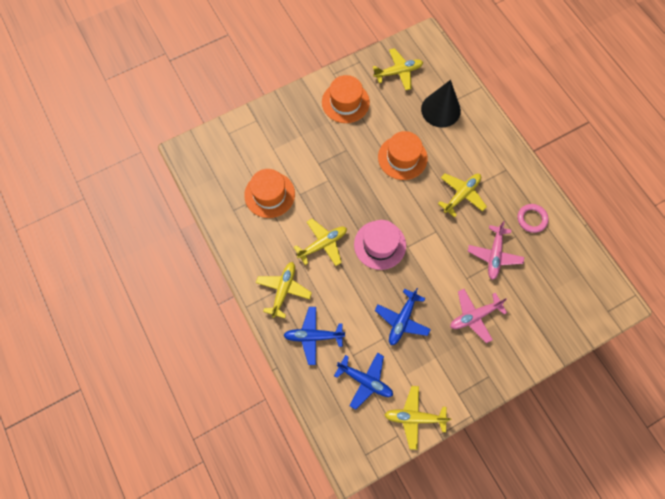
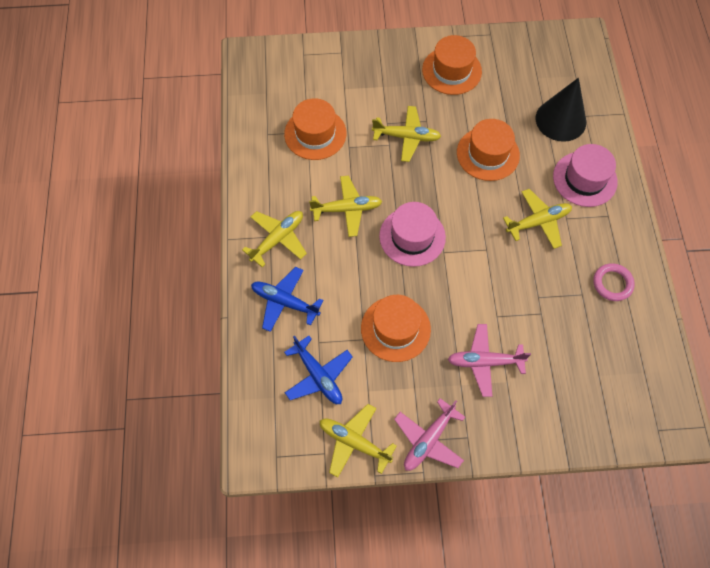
camera: 25 degrees right, 5 degrees down
yellow plane [373,48,423,90] -> yellow plane moved to [372,106,441,162]
blue plane [375,288,431,345] -> orange hat [361,295,431,362]
pink plane [468,221,524,280] -> pink plane moved to [394,398,465,471]
none -> pink hat [553,144,618,207]

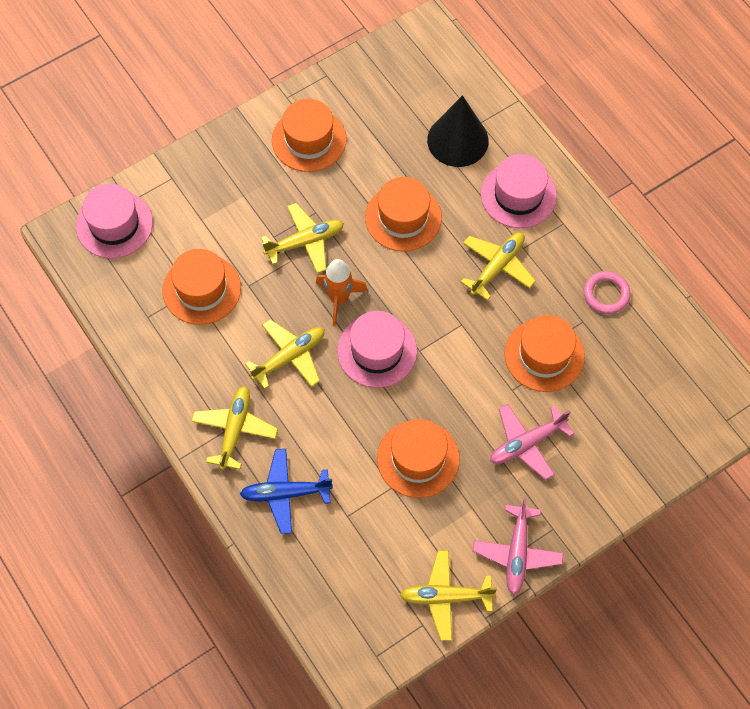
camera: 30 degrees left, 0 degrees up
blue plane [284,335,353,404] -> none
none -> pink hat [76,184,153,259]
none -> orange rocket [316,259,368,327]
none -> orange hat [504,315,585,392]

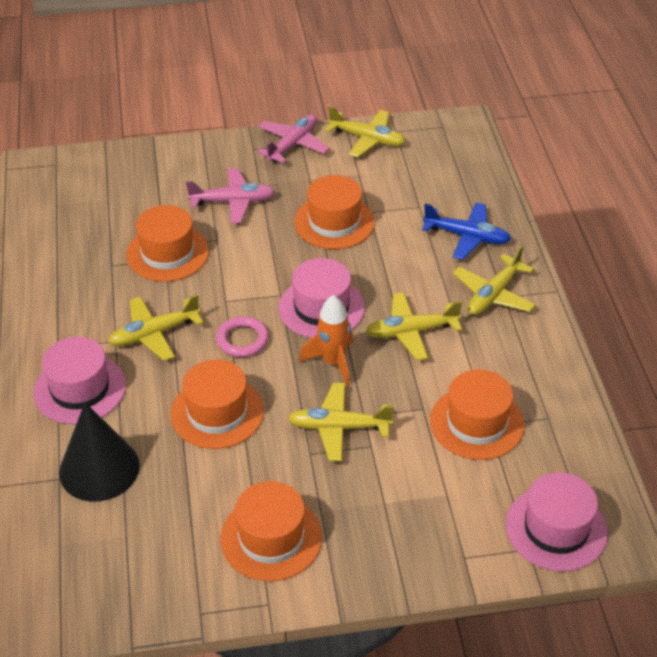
camera: 155 degrees left, 20 degrees down
pink ring [584,271,631,314] -> pink ring moved to [216,316,269,357]

